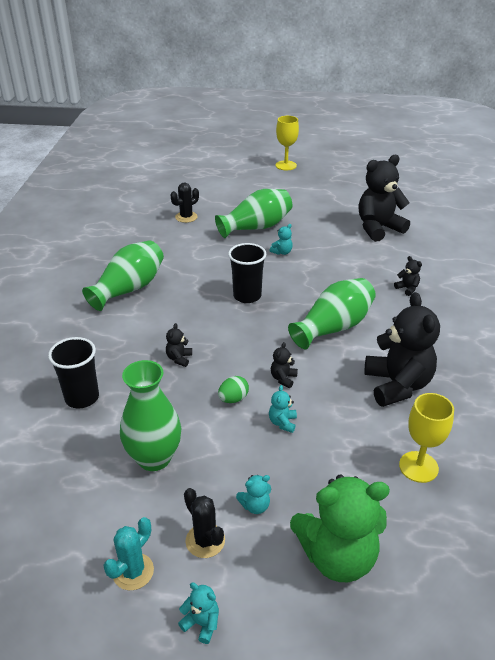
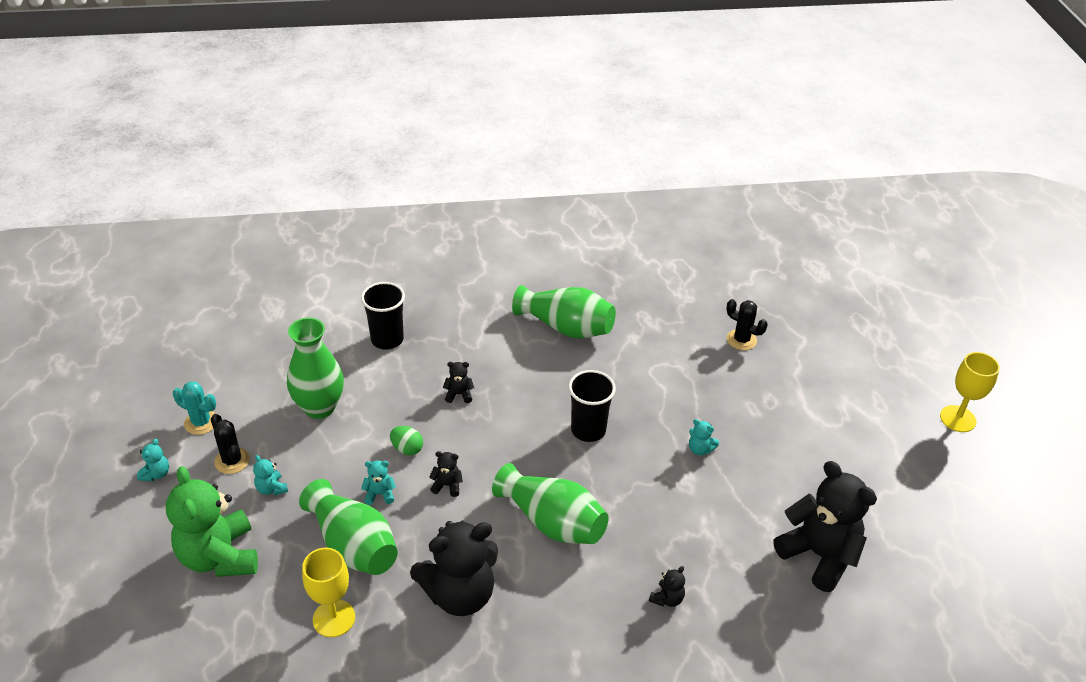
camera: 75 degrees right, 5 degrees up
black cactus [184,488,225,558] -> black cactus turned 75 degrees counterclockwise [211,414,250,474]
green vase [215,189,293,238] -> green vase moved to [299,479,398,575]

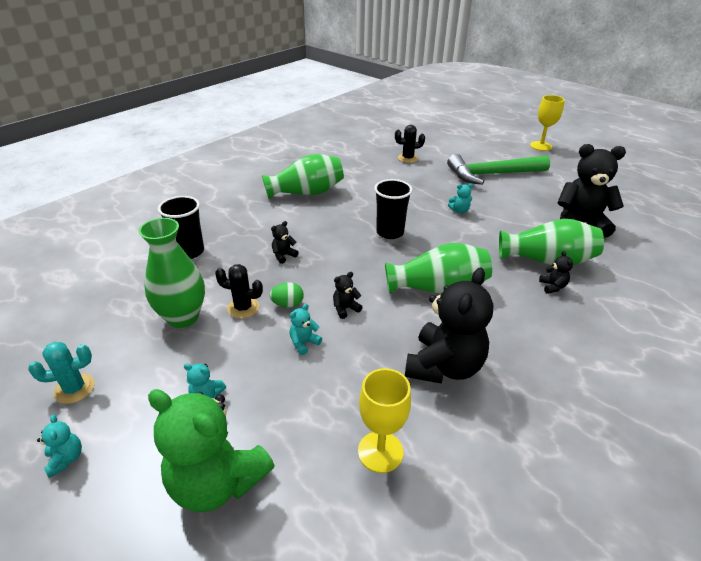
camera: 40 degrees left, 5 degrees down
black cactus [211,414,250,474] -> black cactus moved to [215,264,263,319]
green vase [299,479,398,575] -> green vase moved to [499,219,604,266]
none -> green hammer [447,154,550,185]

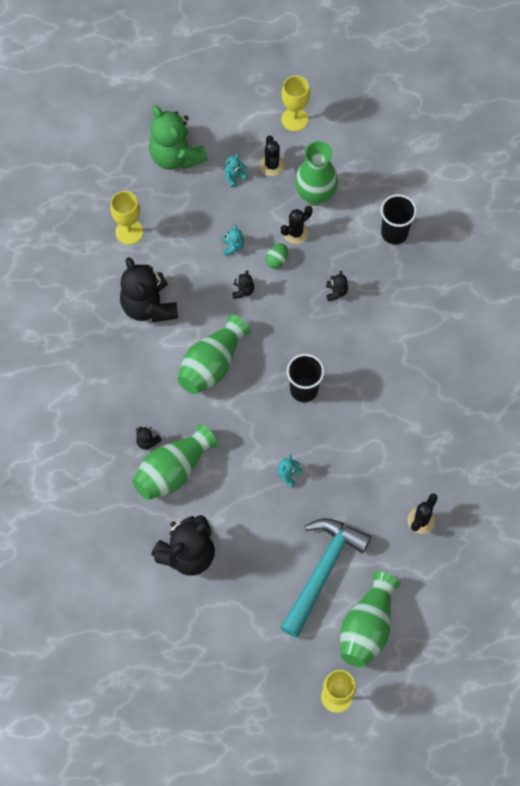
camera: 130 degrees right, 30 degrees up
turquoise cactus [28,342,95,404] -> yellow goblet [281,76,310,131]
turquoise teddy bear [37,415,82,478] -> none
green teddy bear [148,389,275,512] -> green teddy bear turned 105 degrees counterclockwise [149,106,207,170]
green vase [262,154,344,199] -> green vase moved to [340,571,400,667]
green hammer [447,154,550,185] -> turquoise hammer [280,518,371,638]
none -> black cactus [259,136,285,176]

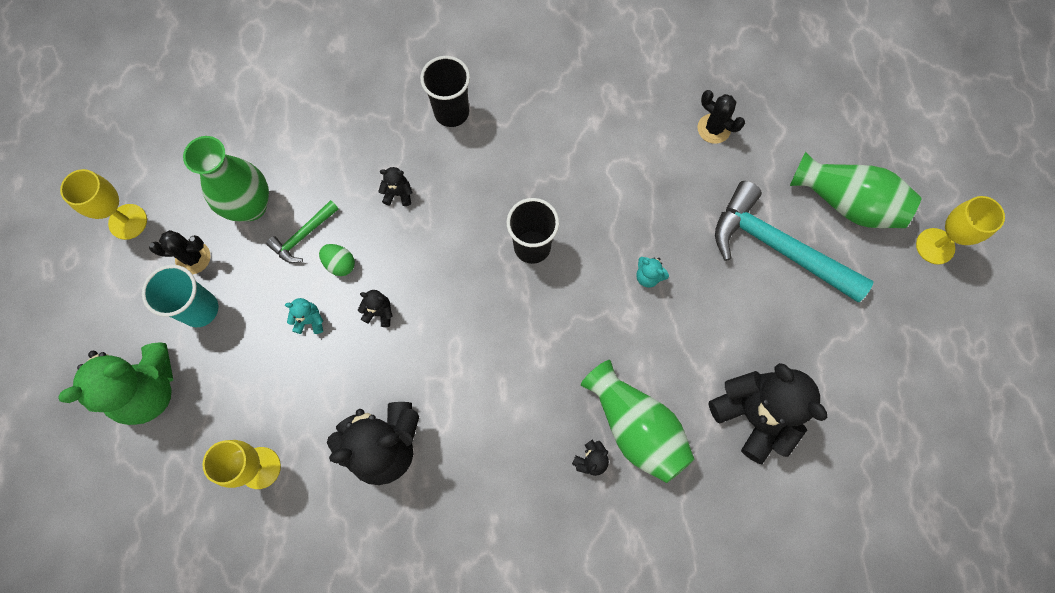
camera: 85 degrees left, 5 degrees up
green vase [177,315,250,394] -> none
turquoise teddy bear [225,154,248,187] -> turquoise cup [142,265,218,327]
black cactus [281,206,313,244] -> green hammer [266,200,339,263]
black cup [381,194,417,245] -> black cup moved to [420,56,470,127]

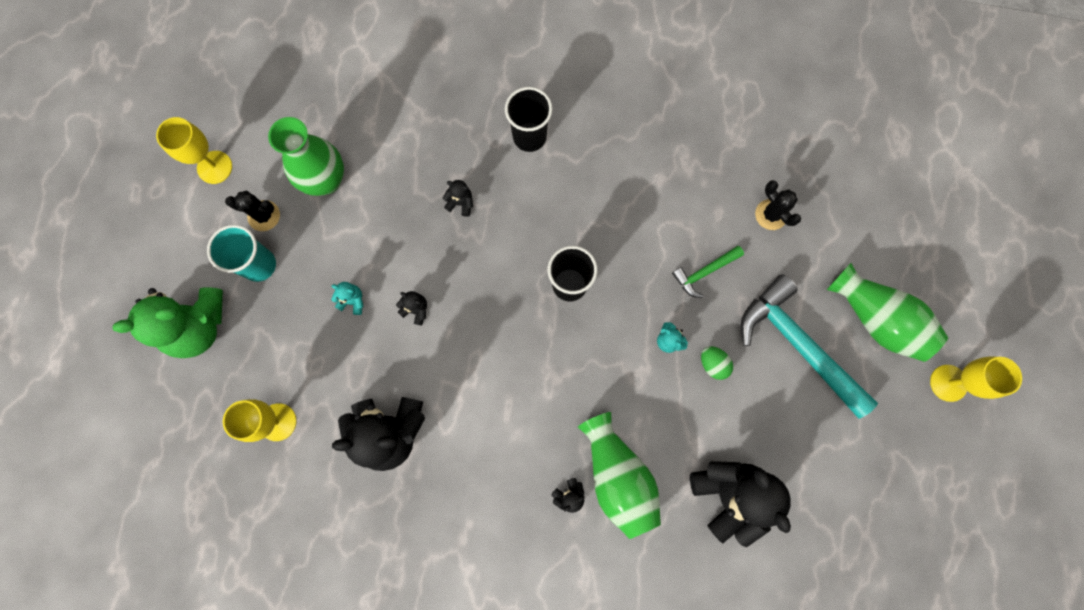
camera: 15 degrees right, 5 degrees up
green hammer [266,200,339,263] -> green hammer moved to [672,246,744,298]
green egg [319,244,355,276] -> green egg moved to [701,346,733,380]

